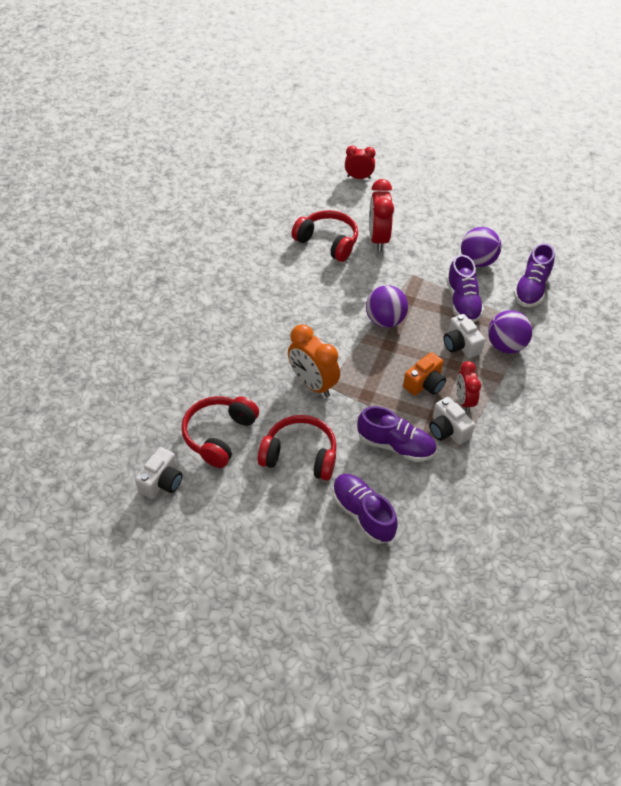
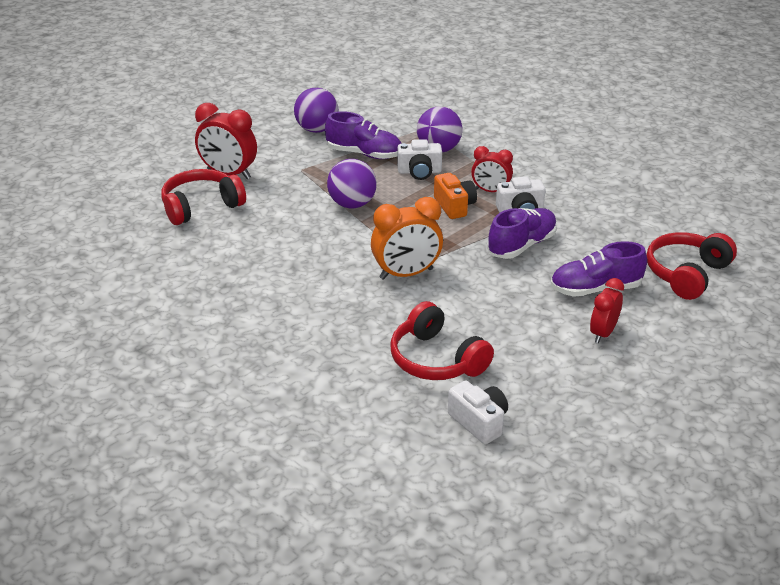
camera: 65 degrees left, 15 degrees down
red headphones [258,415,337,481] -> red headphones moved to [647,232,737,300]
red clock [345,146,376,179] -> red clock moved to [590,278,624,343]
purple shoe [514,243,555,307] -> none

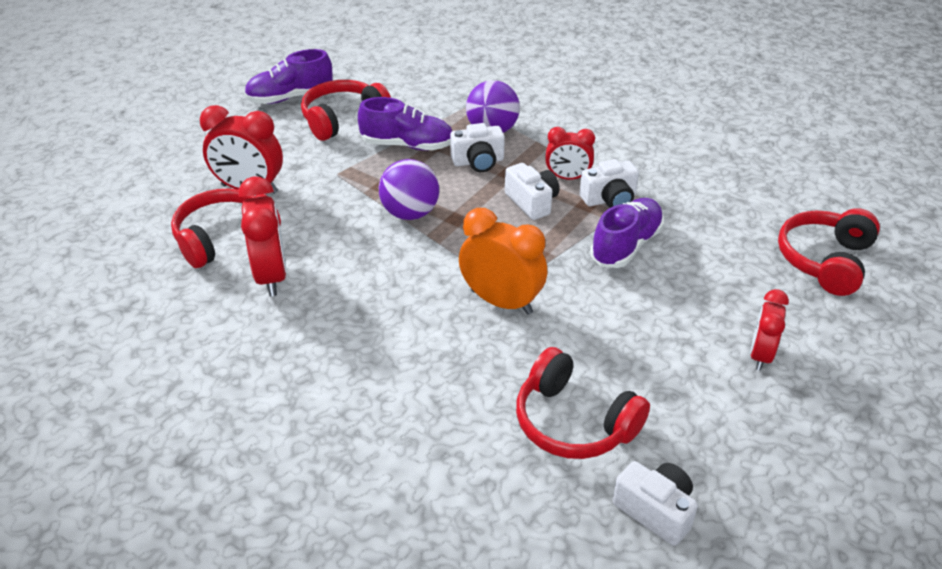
camera: 10 degrees left, 5 degrees up
purple ball [294,88,339,133] -> red headphones [301,80,391,141]
orange clock [371,197,443,280] -> orange clock turned 120 degrees counterclockwise [459,208,547,315]
orange camera [434,173,477,219] -> white camera [505,163,559,220]
purple shoe [550,241,647,297] -> purple shoe moved to [244,49,333,104]
none -> red clock [238,176,287,296]

